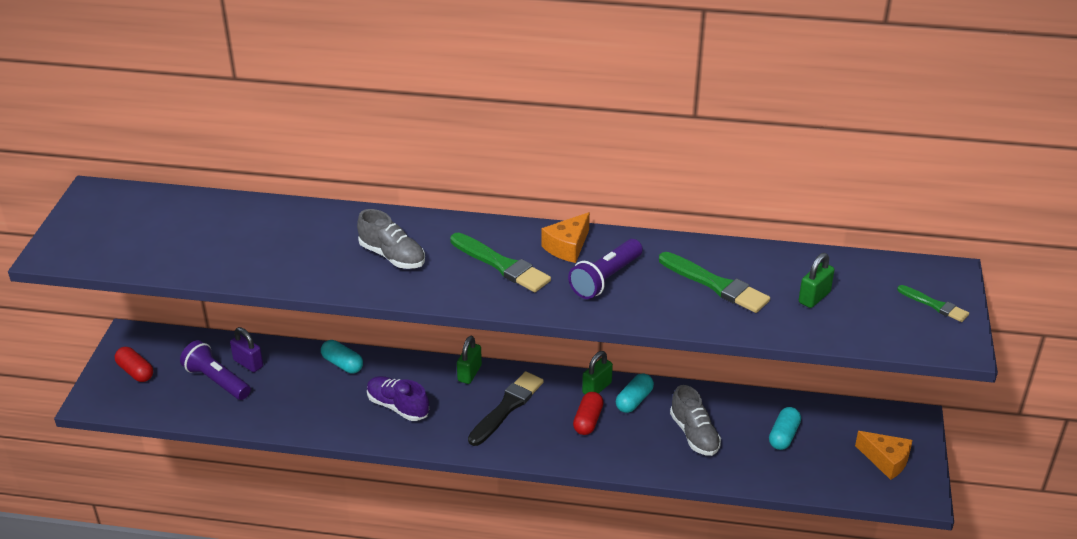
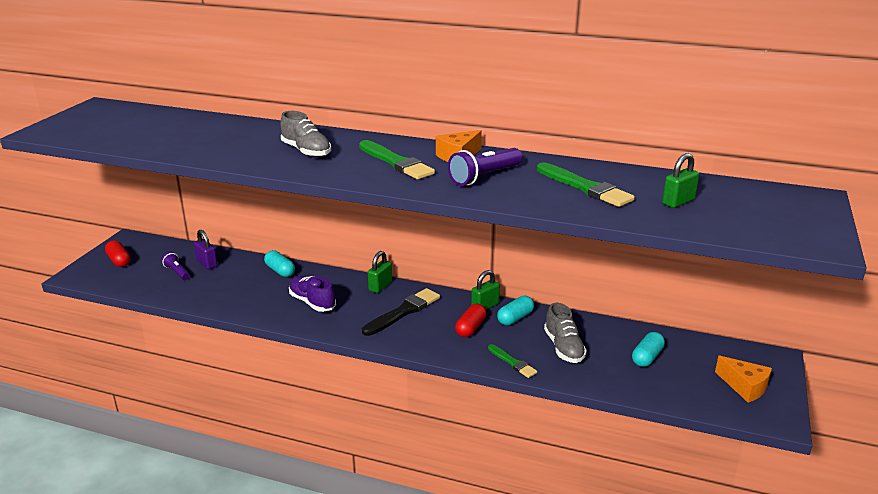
camera: 10 degrees right, 10 degrees down
purple flashlight [180,340,251,400] -> purple flashlight [161,252,190,280], size x0.61
green brush [897,285,969,322] -> green brush moved to [488,344,537,378]

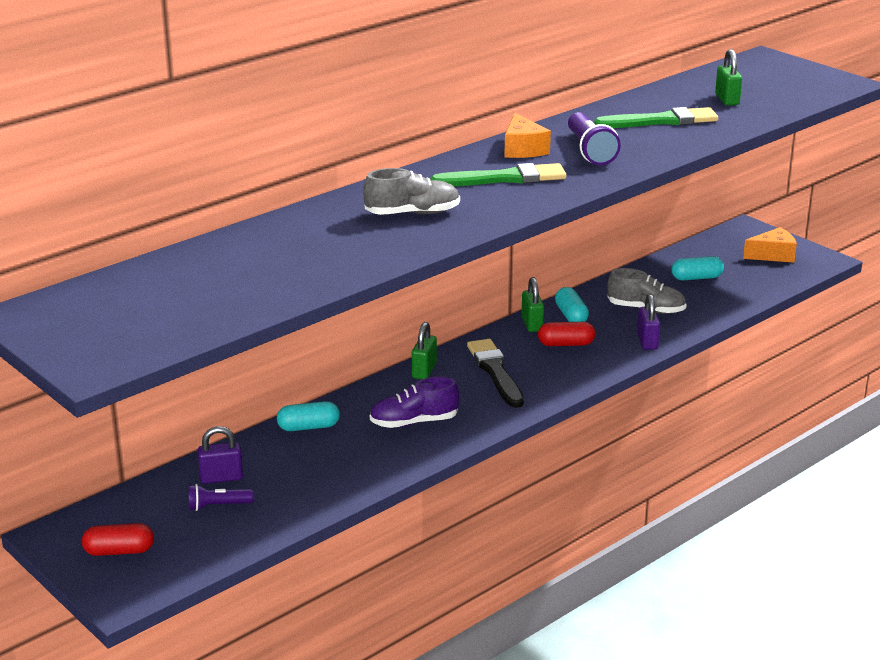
camera: 60 degrees left, 0 degrees up
green padlock [368,251,392,293] -> green padlock turned 45 degrees clockwise [412,322,437,379]
red capsule [455,304,486,337] -> red capsule turned 60 degrees counterclockwise [538,322,595,346]
green brush [488,344,537,378] -> purple padlock [637,294,660,350]
turquoise capsule [632,332,665,367] -> turquoise capsule turned 75 degrees counterclockwise [671,256,724,280]

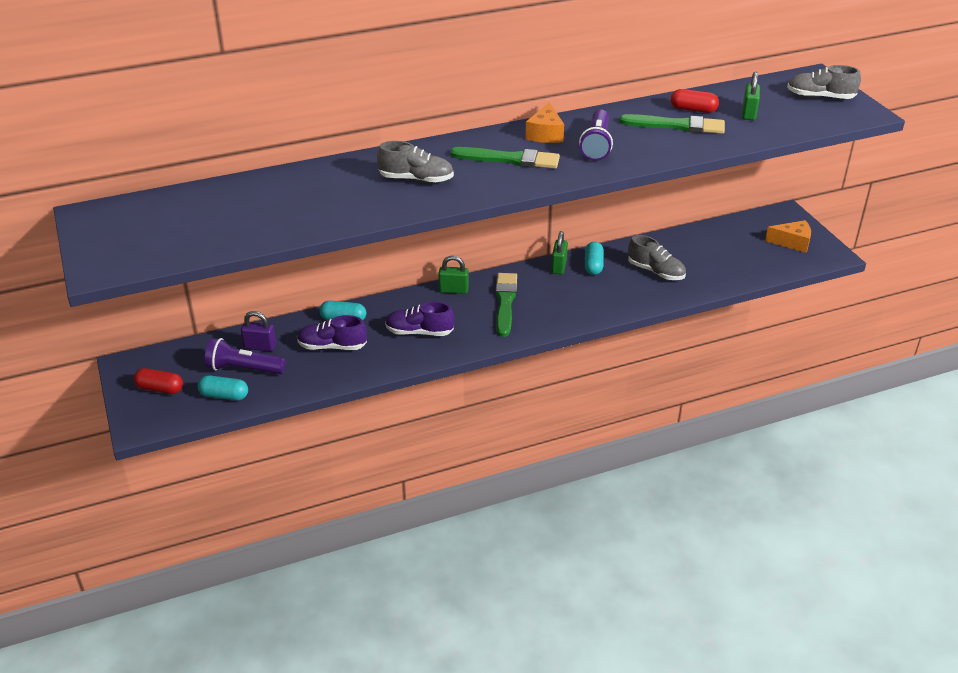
camera: 20 degrees right, 10 degrees up
purple flashlight [189,484,253,511] -> purple flashlight [205,338,286,374], size x1.65
green padlock [412,322,437,379] -> green padlock turned 60 degrees clockwise [438,256,469,294]
black brush [467,339,524,408] -> green brush [495,273,517,337]
red capsule [538,322,595,346] -> red capsule moved to [671,89,719,113]
purple padlock [637,294,660,350] -> none
turquoise capsule [671,256,724,280] -> turquoise capsule moved to [198,375,248,400]
none -> purple shoe [297,315,367,350]
none -> grey shoe [787,65,861,99]

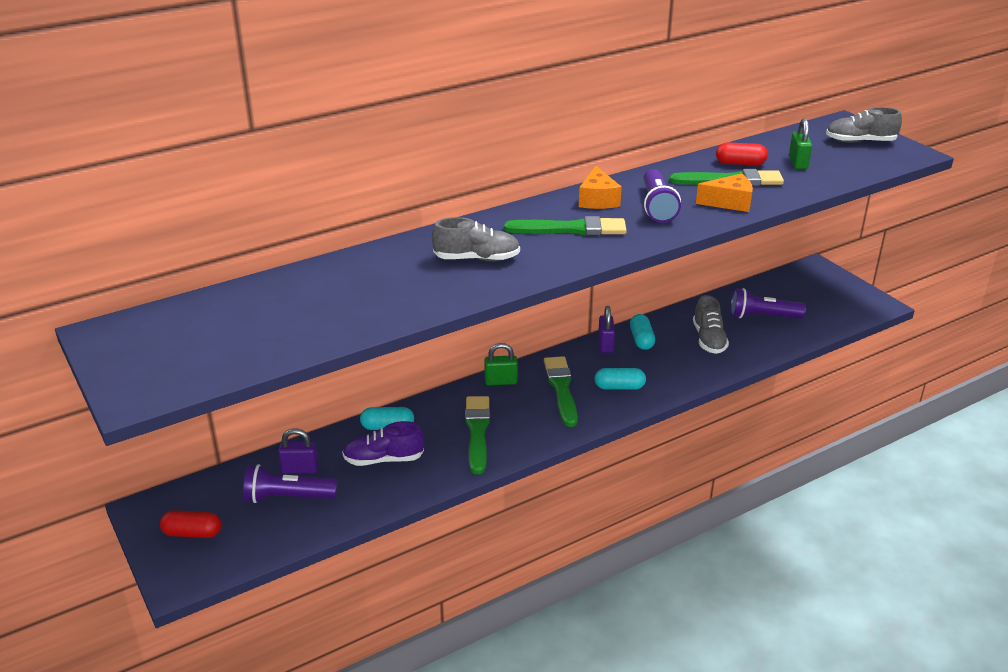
camera: 10 degrees left, 5 degrees down
turquoise capsule [198,375,248,400] -> turquoise capsule moved to [594,368,646,390]
purple shoe [385,302,454,336] -> green brush [465,396,490,474]
green padlock [551,231,568,274] -> purple padlock [598,306,615,353]
grey shoe [628,235,686,280] -> grey shoe turned 60 degrees clockwise [693,295,729,354]
orange cheese [765,220,811,253] -> orange cheese moved to [696,173,753,212]
none -> purple flashlight [730,288,806,319]

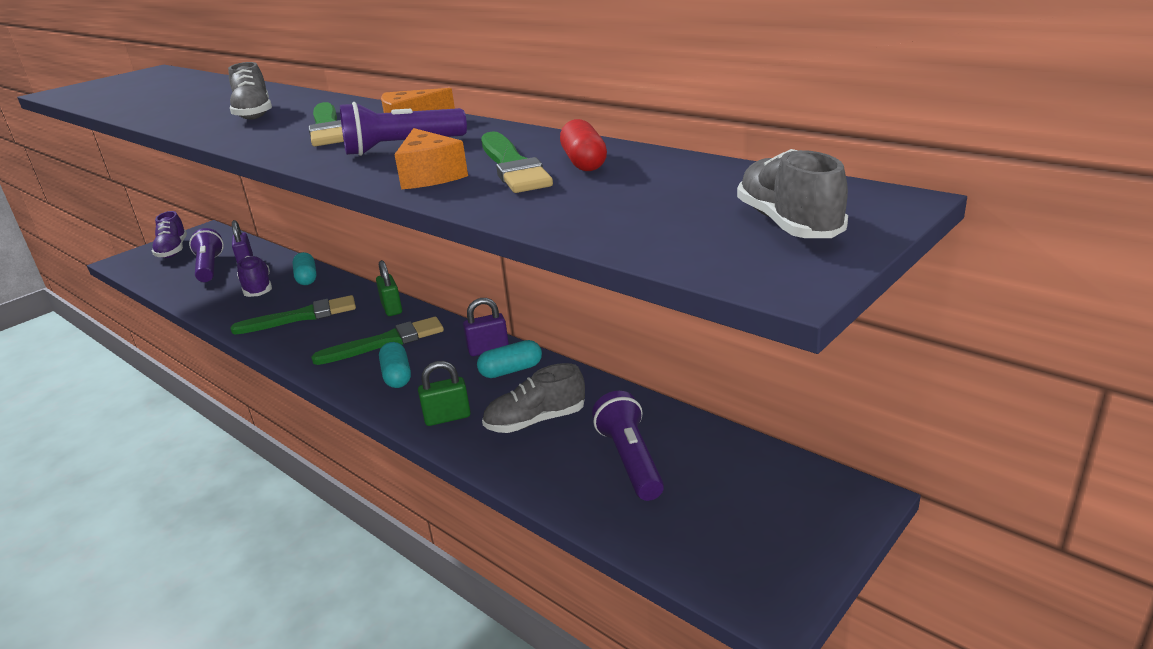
camera: 75 degrees right, 5 degrees down
red capsule [160,510,222,538] -> purple shoe [152,211,187,258]
green padlock [789,118,812,169] -> green padlock moved to [418,361,471,426]

